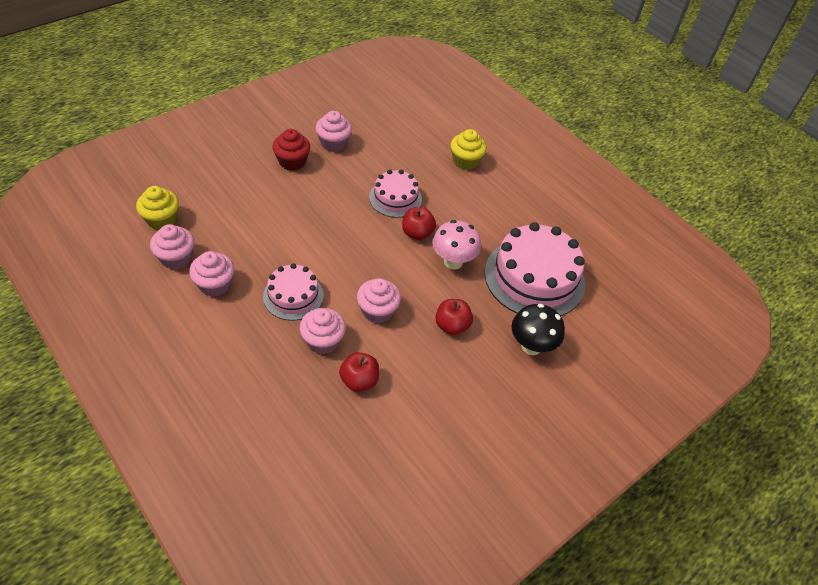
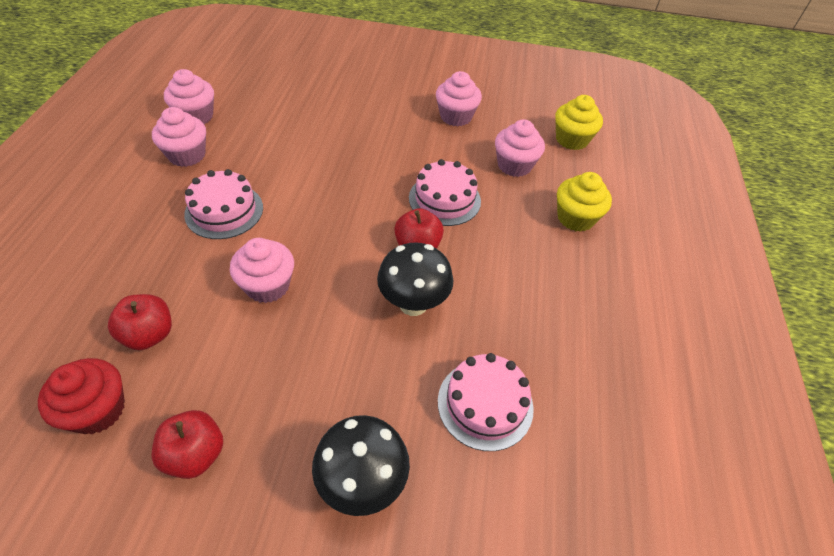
camera: 50 degrees right, 0 degrees up
yellow cupcake [136,186,179,230] -> yellow cupcake moved to [555,95,603,150]
red cupcake [272,129,310,171] -> red cupcake moved to [38,358,125,434]
pink cupcake [300,308,346,354] -> pink cupcake moved to [495,119,545,177]
pink mushroom [432,220,481,269] -> black mushroom [377,243,453,316]
red apple [435,299,473,335] -> red apple moved to [151,410,223,479]
pink cake [485,222,585,316] -> pink cake [438,353,534,451], size x0.56

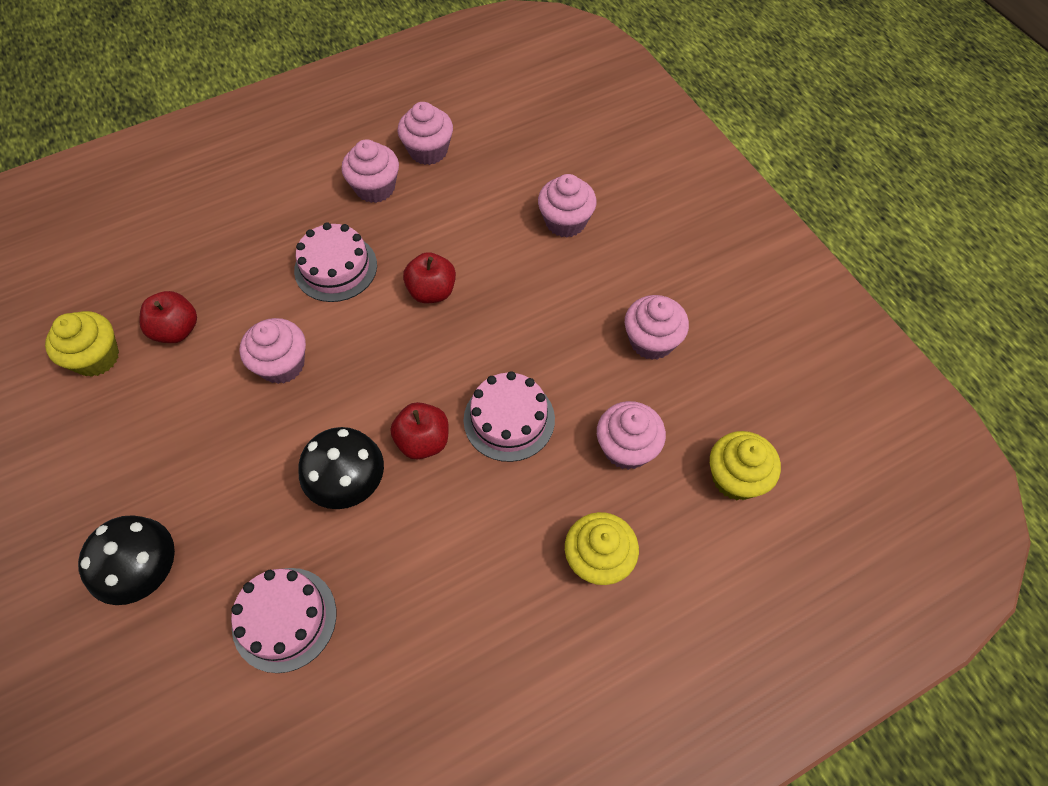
camera: 55 degrees right, 10 degrees up
red cupcake [38,358,125,434] -> yellow cupcake [45,311,119,377]
red apple [151,410,223,479] -> red apple moved to [403,252,456,303]
none -> pink cupcake [538,174,597,238]

